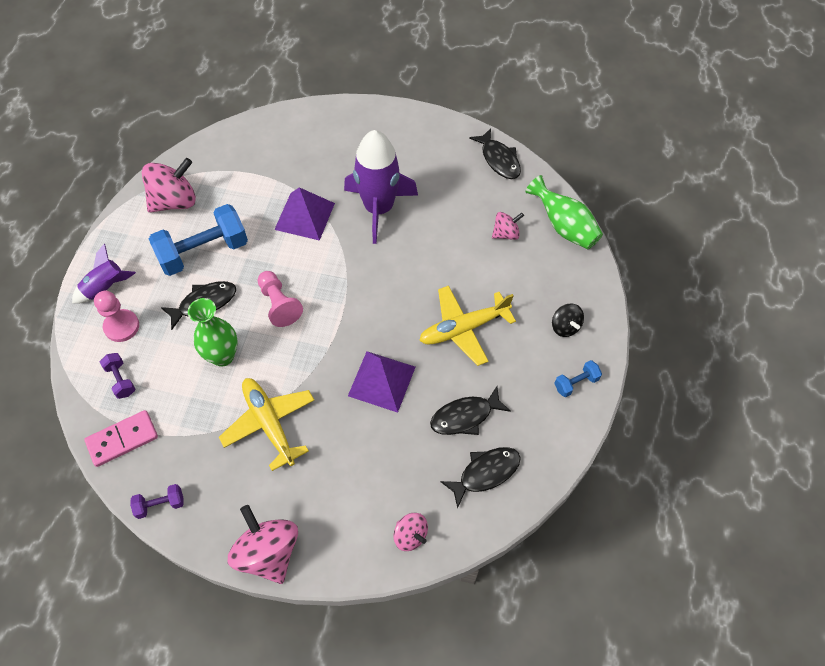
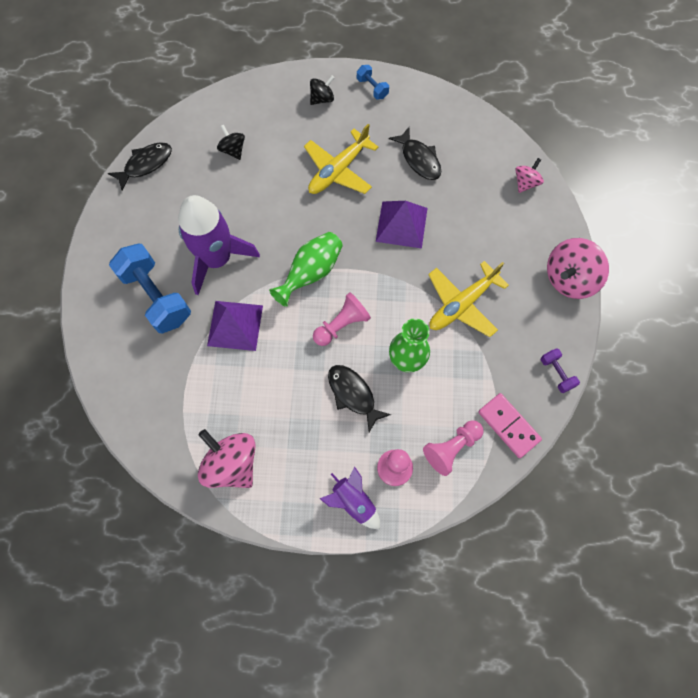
camera: 100 degrees left, 10 degrees up
purple dumbbell [100,353,136,399] -> pink pawn [423,420,484,476]
blue dumbbell [149,204,248,276] -> blue dumbbell moved to [109,244,191,334]
yellow plane [419,286,516,366] -> yellow plane turned 75 degrees clockwise [304,124,378,194]
black fish [440,447,521,509] -> none
pink spinning top [492,212,524,240] -> black spinning top [217,125,245,160]
green vase [525,175,603,249] -> green vase moved to [269,232,343,307]

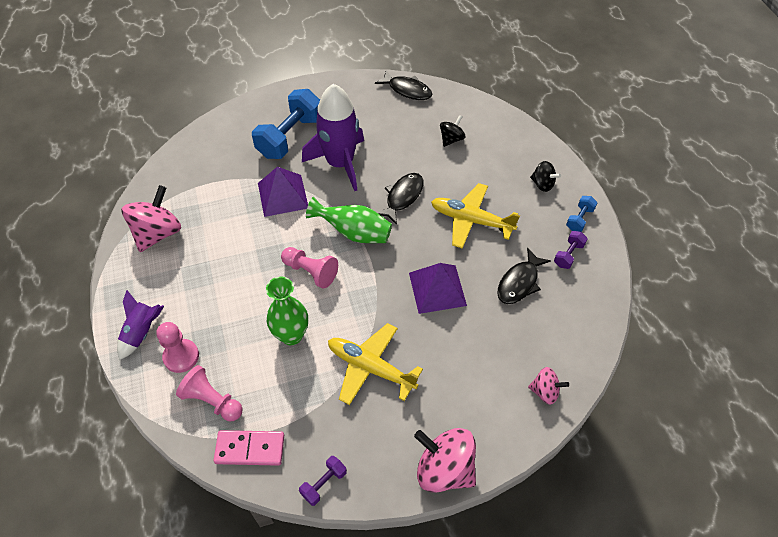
camera: 70 degrees right, 15 degrees down
black fish [328,365,391,432] -> black fish moved to [377,173,423,225]
pink domino [478,393,542,458] -> pink domino turned 60 degrees clockwise [213,430,284,466]
none -> purple dumbbell [554,231,588,269]

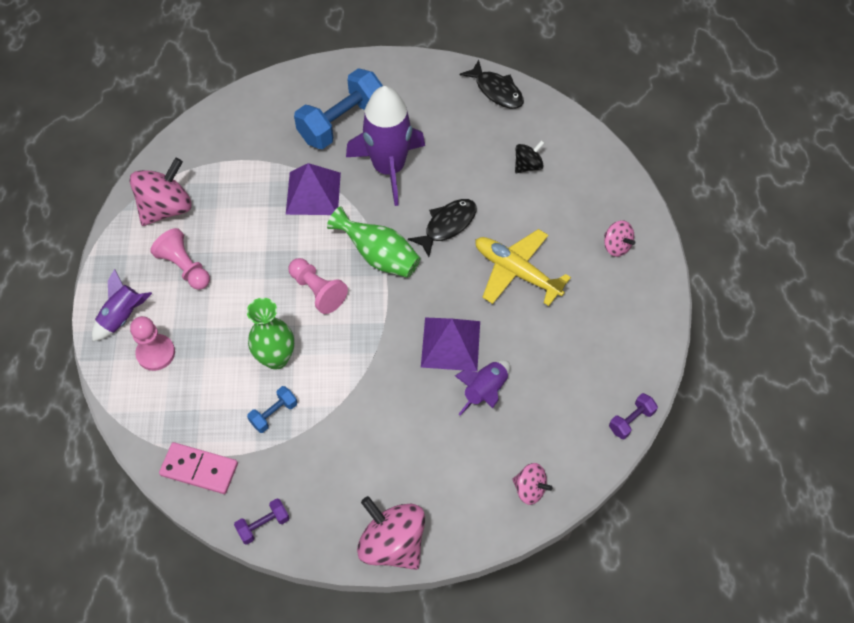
camera: 15 degrees right, 5 degrees up
pink pawn [176,365,243,422] -> pink pawn moved to [150,228,210,290]
yellow plane [328,323,423,405] -> none
black fish [497,248,551,304] -> none
black spinning top [530,161,561,192] -> pink spinning top [604,220,635,257]
purple dumbbell [554,231,588,269] -> purple dumbbell moved to [609,393,658,439]
blue dumbbell [566,196,597,232] -> blue dumbbell moved to [247,386,297,433]
none -> purple rocket [455,360,510,415]

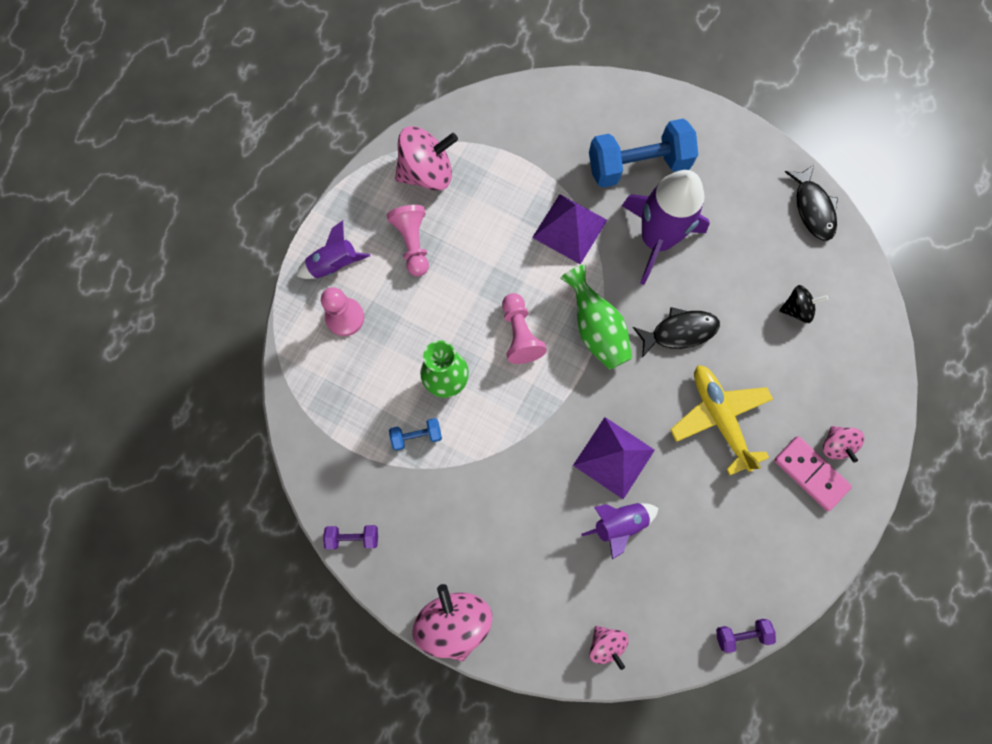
camera: 30 degrees right, 15 degrees up
pink domino [159,442,238,494] -> pink domino moved to [774,436,852,511]

